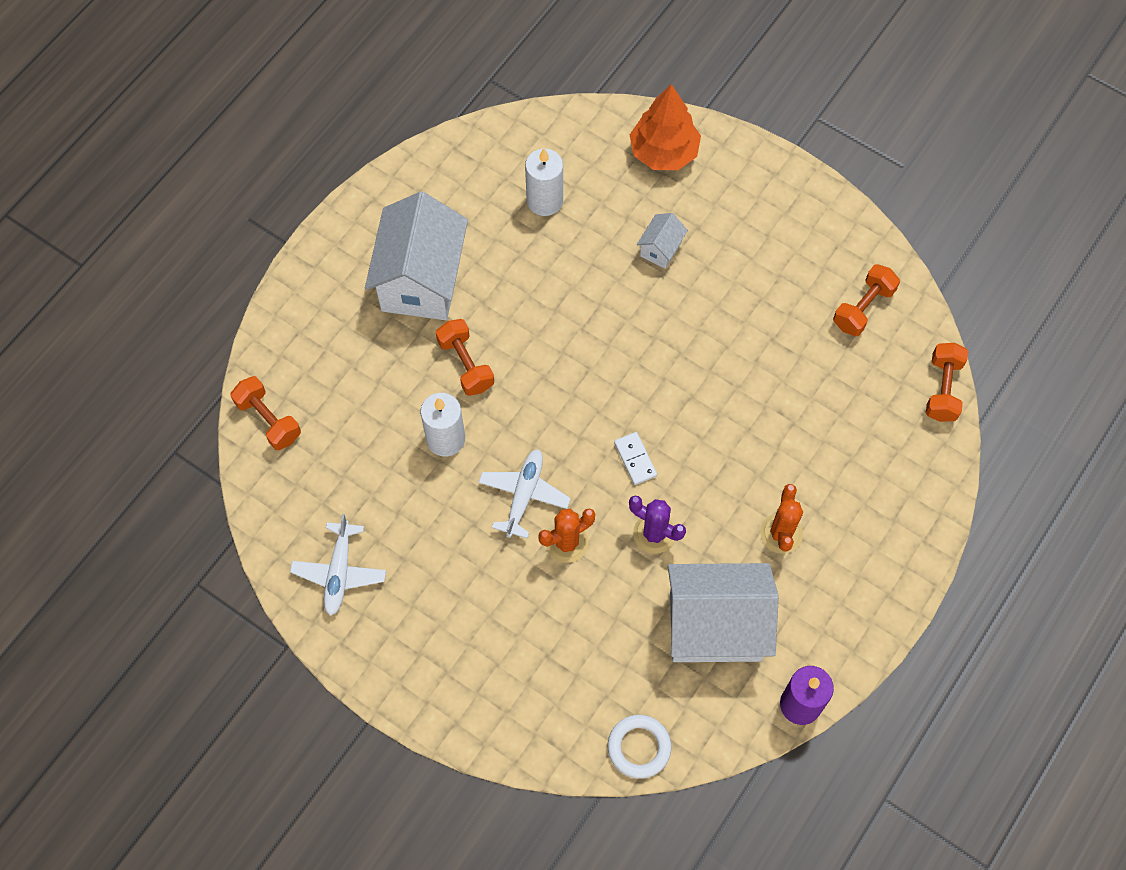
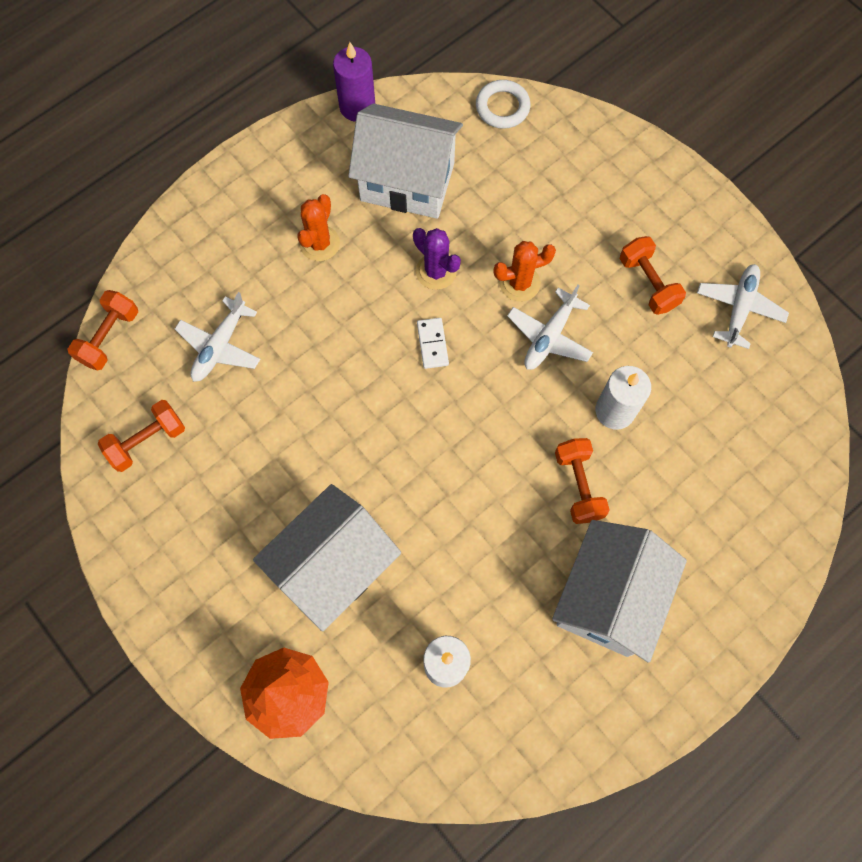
camera: 165 degrees left, 5 degrees up
orange dumbbell [230,376,301,450] -> orange dumbbell moved to [620,236,686,315]
white house [637,213,688,269] -> white house [253,484,401,632], size x2.29
none -> white plane [175,292,260,382]

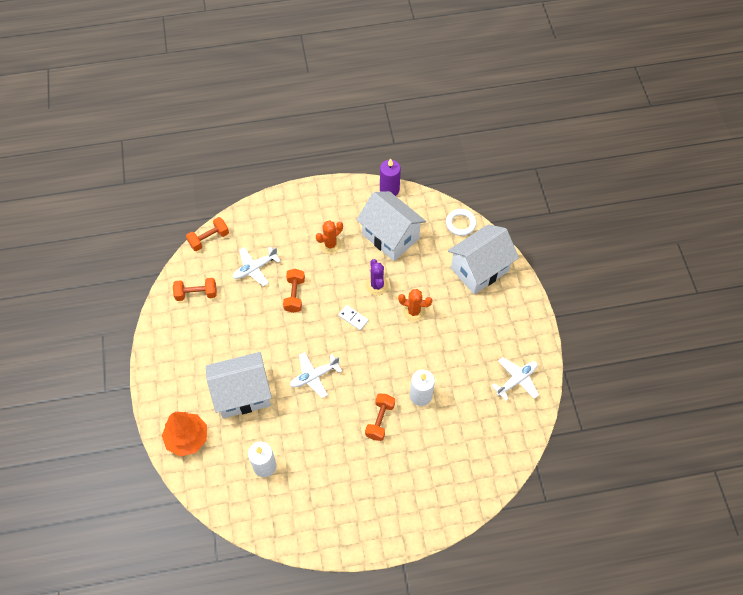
camera: 30 degrees right, 10 degrees down
white domino [417,318,449,369] -> white domino turned 75 degrees counterclockwise [338,305,368,330]
white plane [507,285,593,370] -> white plane moved to [290,352,342,398]
white house [552,520,687,662] -> white house moved to [448,224,519,294]
orange dumbbell [620,236,686,315] -> orange dumbbell moved to [283,269,305,313]

